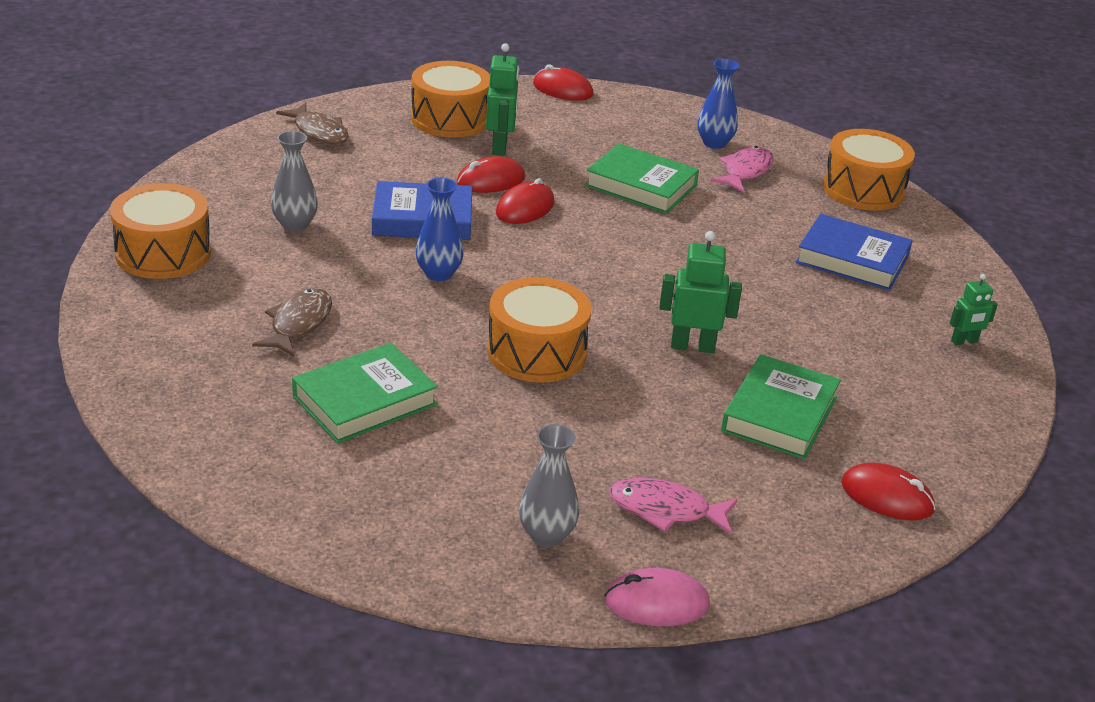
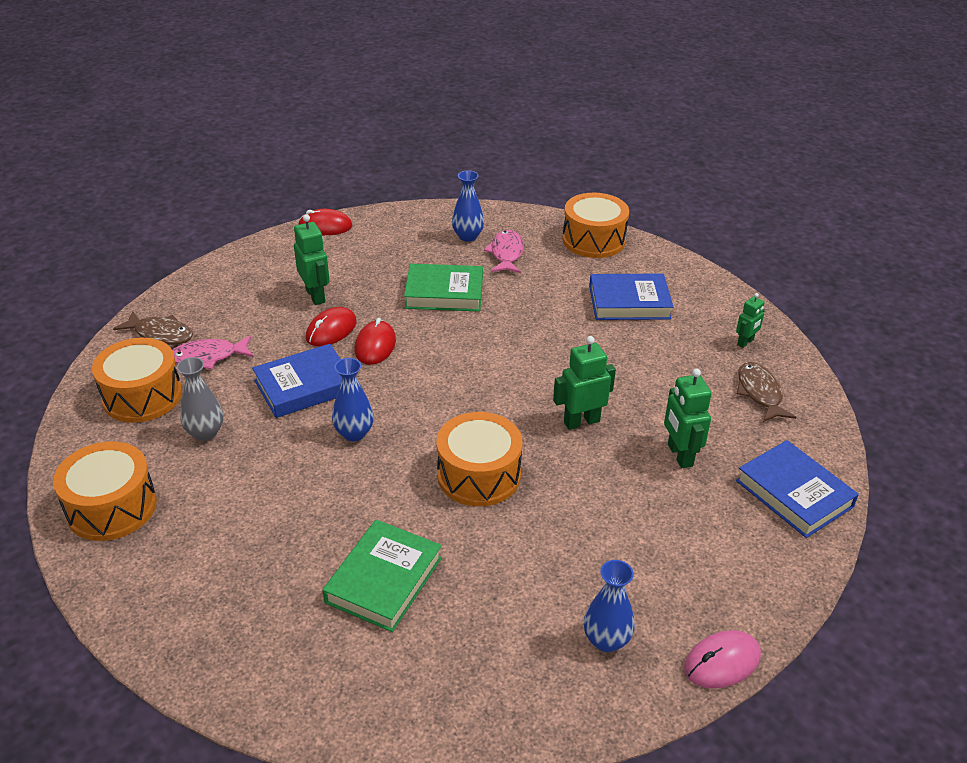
camera: 25 degrees left, 5 degrees up
brown fish [252,288,332,356] -> brown fish moved to [737,362,796,422]
orange drum [411,61,490,138] -> orange drum moved to [92,338,182,423]
grey vase [519,424,579,547] -> blue vase [584,560,635,652]
pink fish [609,478,738,534] -> pink fish moved to [172,336,254,370]
green book [721,354,841,459] -> green robot [664,369,711,468]
red mouse [841,463,936,520] -> blue book [736,440,859,538]

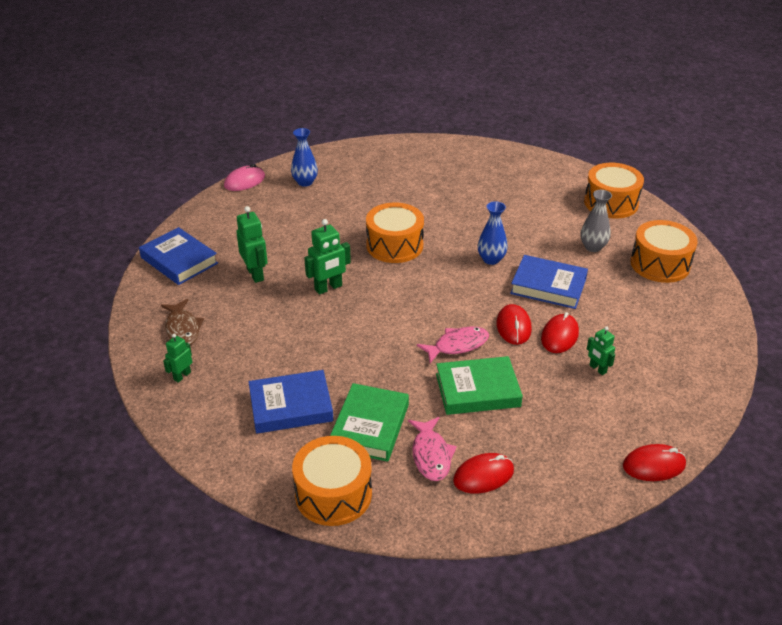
camera: 170 degrees right, 0 degrees up
brown fish [113,311,193,345] -> none
pink fish [172,336,254,370] -> pink fish moved to [417,326,489,363]
blue book [252,344,342,418] -> blue book turned 60 degrees clockwise [510,255,588,309]
green robot [294,214,330,305] -> green robot [587,326,615,375], size x0.61
green book [323,519,442,632] -> green book moved to [330,383,409,462]
blue vase [452,170,484,242] -> red mouse [453,453,514,494]

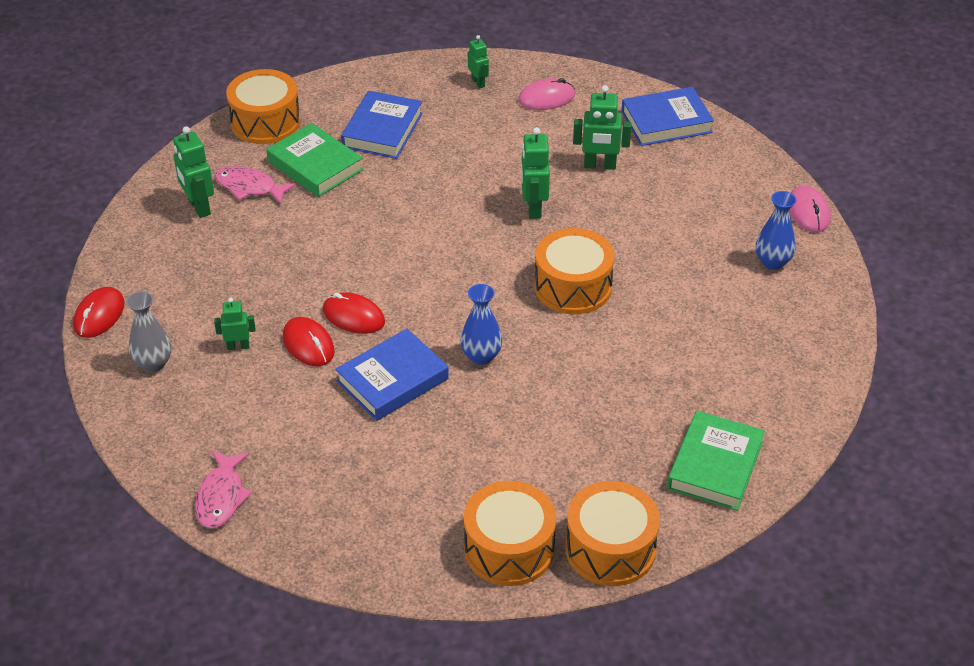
camera: 120 degrees right, 5 degrees up
brown fish [161,299,204,345] -> pink mouse [518,78,575,110]
pink fish [417,326,489,363] -> pink fish moved to [195,450,252,529]
green book [436,356,523,415] -> green book moved to [667,411,765,511]
red mouse [453,453,514,494] -> green robot [173,126,214,218]
grey vase [580,190,612,252] -> grey vase moved to [126,291,171,372]
orange drum [630,220,698,283] -> orange drum moved to [565,481,660,586]

